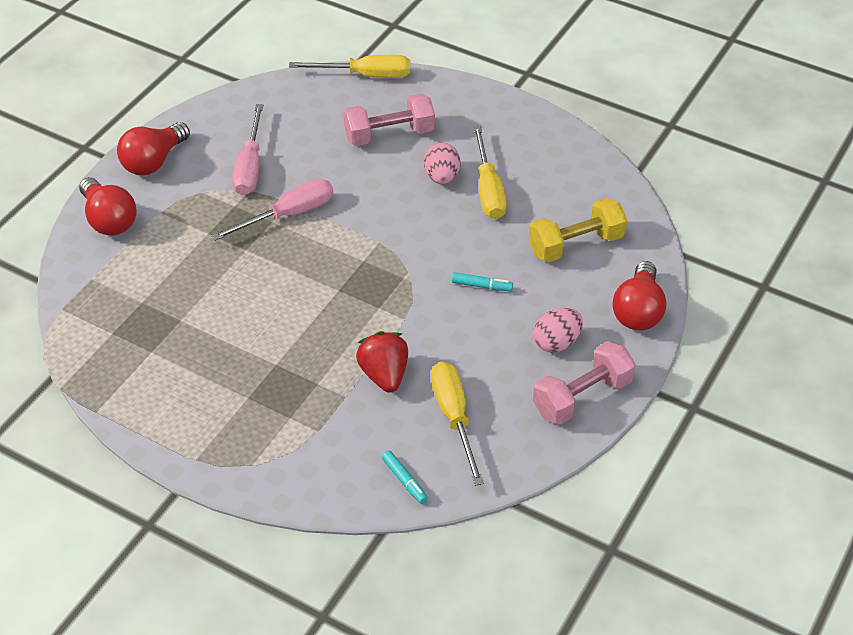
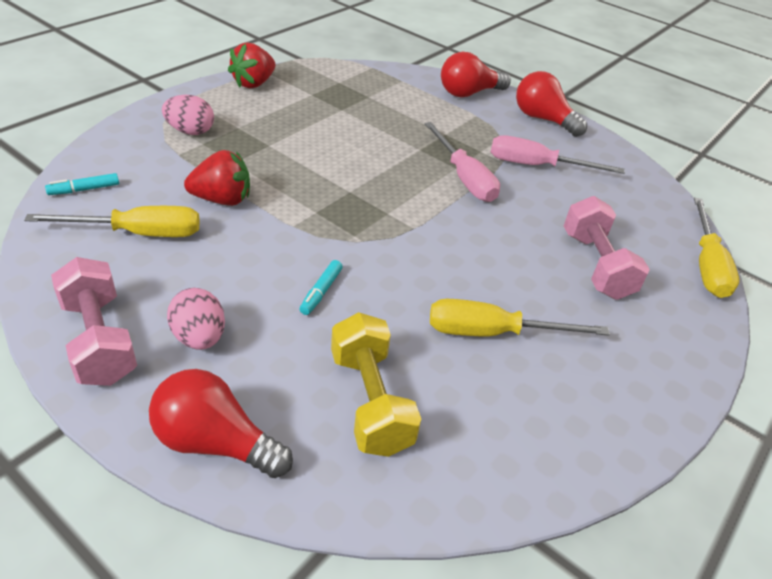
camera: 95 degrees right, 5 degrees down
pink egg [424,142,460,184] -> pink egg moved to [162,95,214,135]
none -> red strawberry [228,42,276,88]

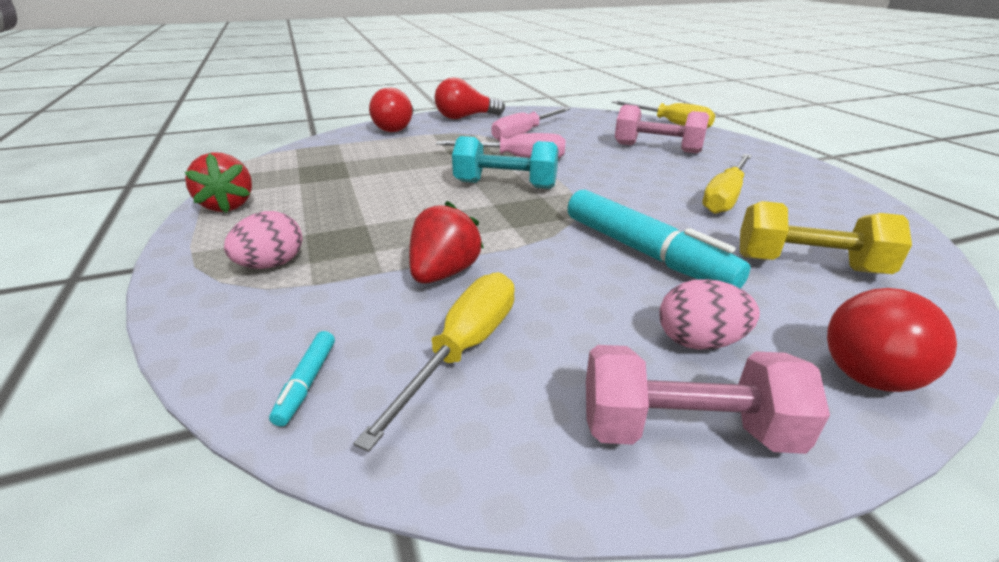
camera: 55 degrees left, 10 degrees down
turquoise marker [299,260,343,315] -> turquoise marker [568,190,750,288], size x2.40
none -> turquoise dumbbell [452,136,559,189]

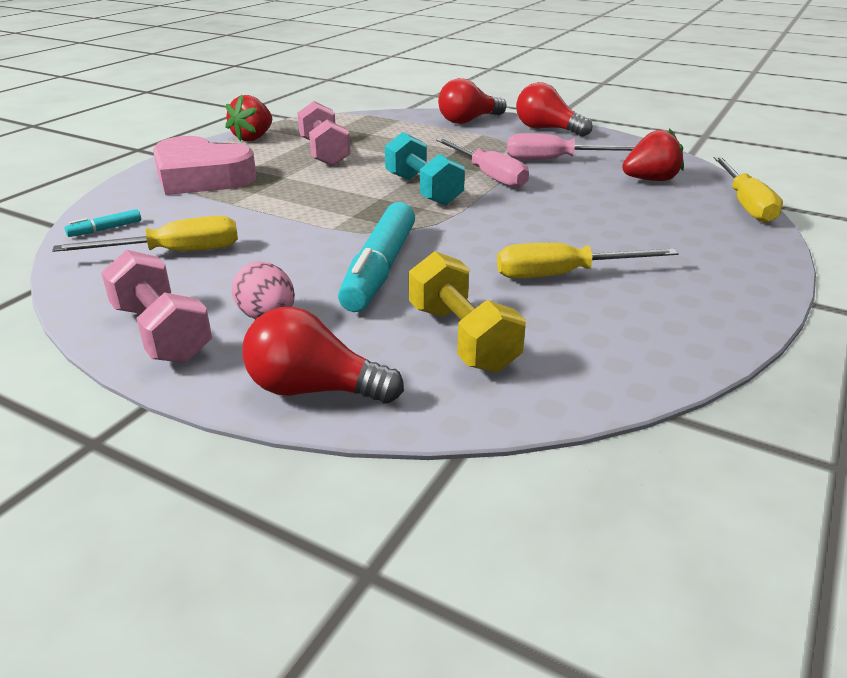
camera: 50 degrees right, 0 degrees up
pink egg [224,211,303,269] -> pink heart [153,136,256,195]
red strawberry [409,201,484,284] -> red strawberry moved to [622,128,684,181]
pink dumbbell [615,105,709,153] -> pink dumbbell moved to [297,101,350,166]

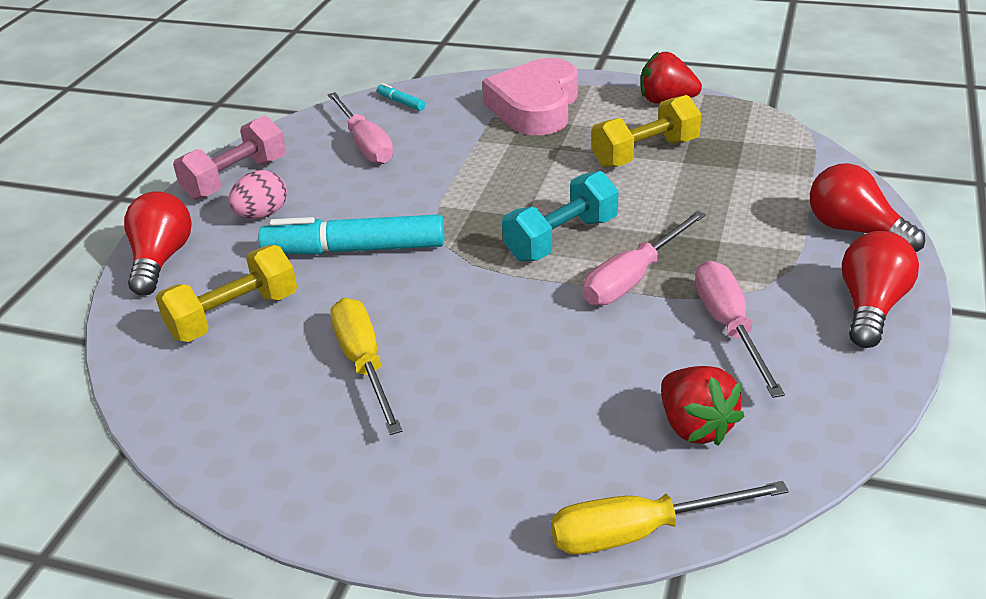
camera: 80 degrees right, 5 degrees up
yellow screwdriver [52,216,238,252] -> pink screwdriver [328,92,394,164]
pink dumbbell [297,101,350,166] -> yellow dumbbell [591,95,701,168]

